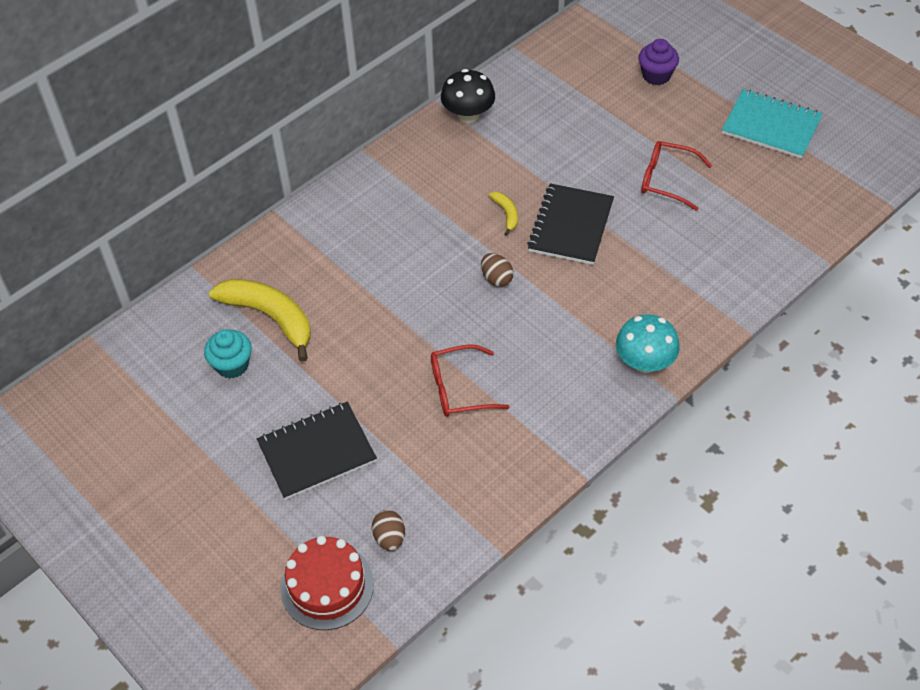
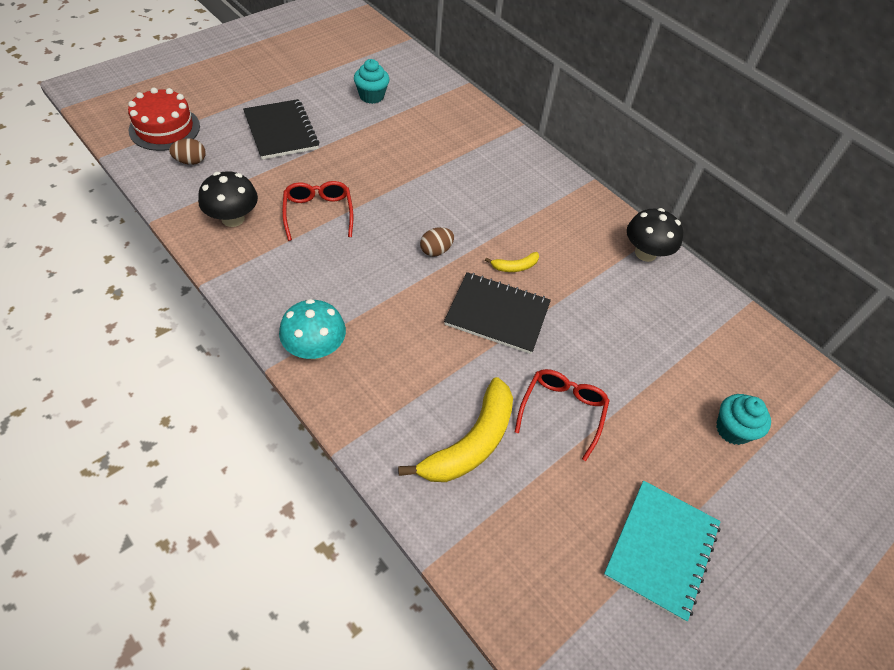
camera: 85 degrees right, 0 degrees up
yellow banana [209,279,311,362] -> yellow banana moved to [398,377,513,482]
purple cupcake [638,39,679,85] -> turquoise cupcake [716,394,771,445]
none -> black mushroom [198,171,258,227]

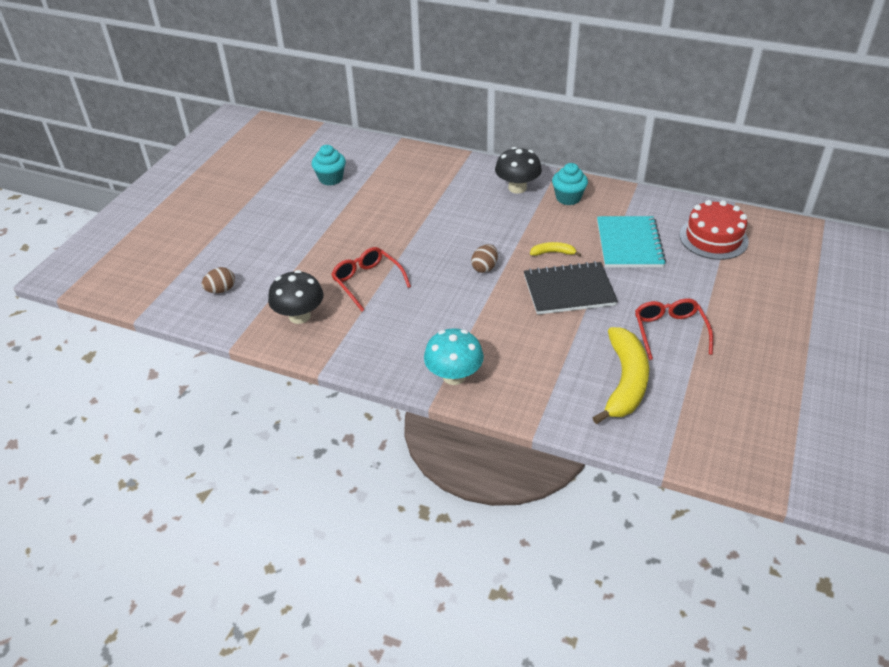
camera: 20 degrees left, 10 degrees down
red cake [128,88,200,151] -> red cake moved to [679,200,749,260]
black notebook [243,99,319,160] -> none
yellow banana [485,252,539,272] -> yellow banana turned 135 degrees counterclockwise [530,242,581,257]
turquoise notebook [603,480,721,622] -> turquoise notebook moved to [597,216,666,268]
black mushroom [627,208,683,262] -> black mushroom moved to [495,147,542,194]
turquoise cupcake [716,394,771,445] -> turquoise cupcake moved to [552,163,588,205]

